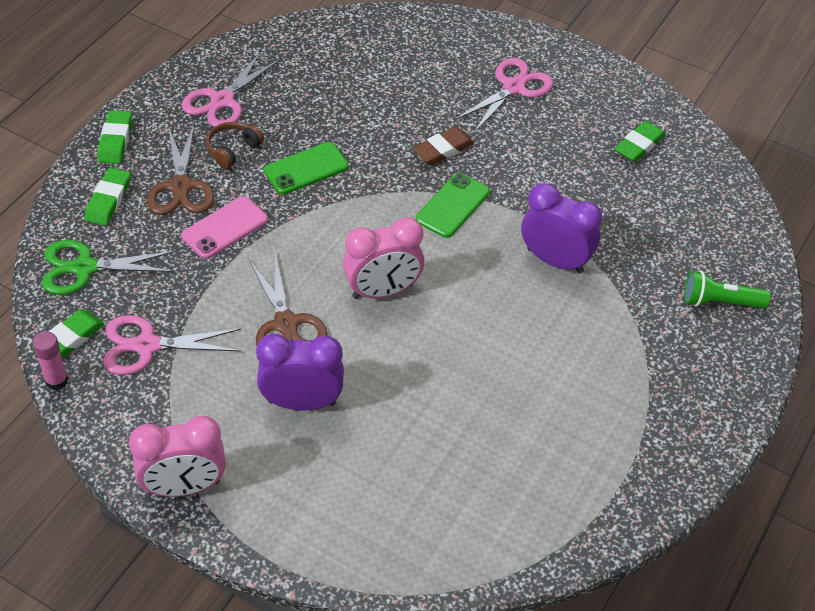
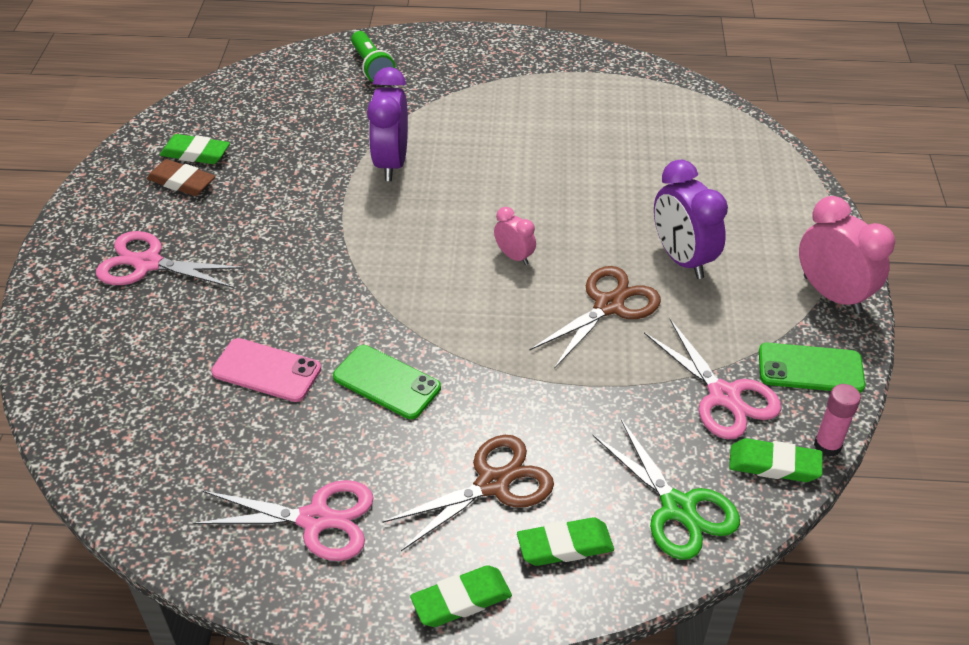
camera: 115 degrees left, 5 degrees down
pink phone [181,196,268,259] -> pink phone moved to [211,338,321,402]
brown headphones [206,122,264,169] -> none
pink clock [343,217,424,299] -> pink clock [494,207,536,265], size x0.53
brown eraser [413,127,474,165] -> brown eraser moved to [146,159,215,196]
green phone [416,173,490,238] -> green phone moved to [759,343,865,393]

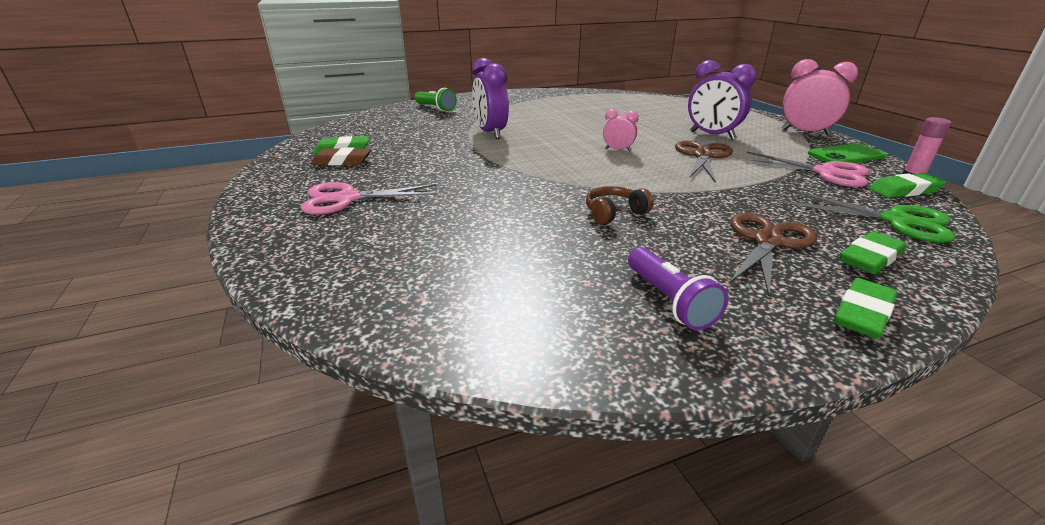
camera: 25 degrees left, 15 degrees down
pink scissors [193,480,374,561] -> purple flashlight [628,247,728,330]
pink phone [211,338,321,402] -> none
green phone [333,345,441,419] -> brown headphones [586,186,653,224]

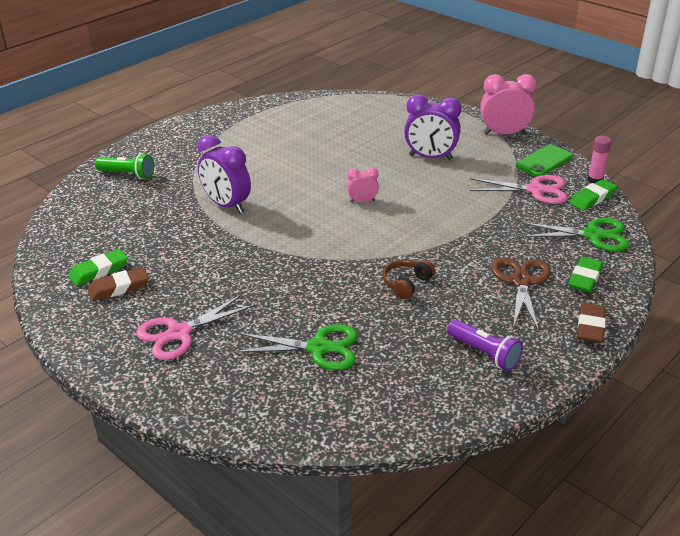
camera: 25 degrees left, 5 degrees up
brown scissors [675,140,733,183] -> none
green eraser [834,278,897,339] -> brown eraser [578,303,606,343]
none -> green scissors [233,324,358,370]

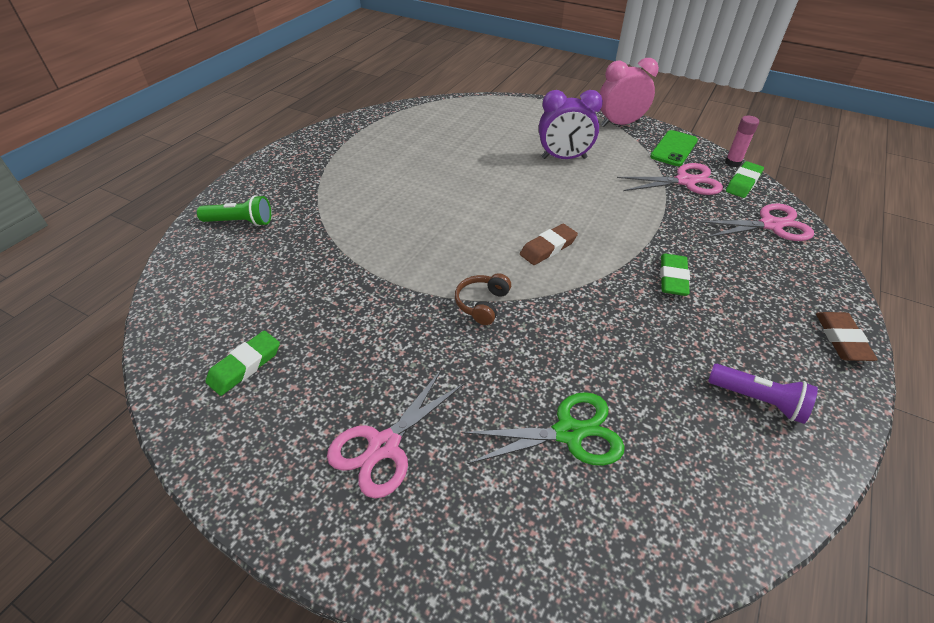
camera: 15 degrees left, 10 degrees up
brown eraser [88,267,149,301] -> brown eraser moved to [520,224,578,265]
purple clock [198,135,251,213] -> none
pink clock [347,167,379,203] -> none
brown headphones [383,259,435,299] -> brown headphones moved to [455,273,511,325]
brown scissors [491,257,551,331] -> none
green scissors [521,218,629,251] -> pink scissors [696,203,814,241]
green eraser [569,257,603,293] -> green eraser moved to [660,254,690,296]

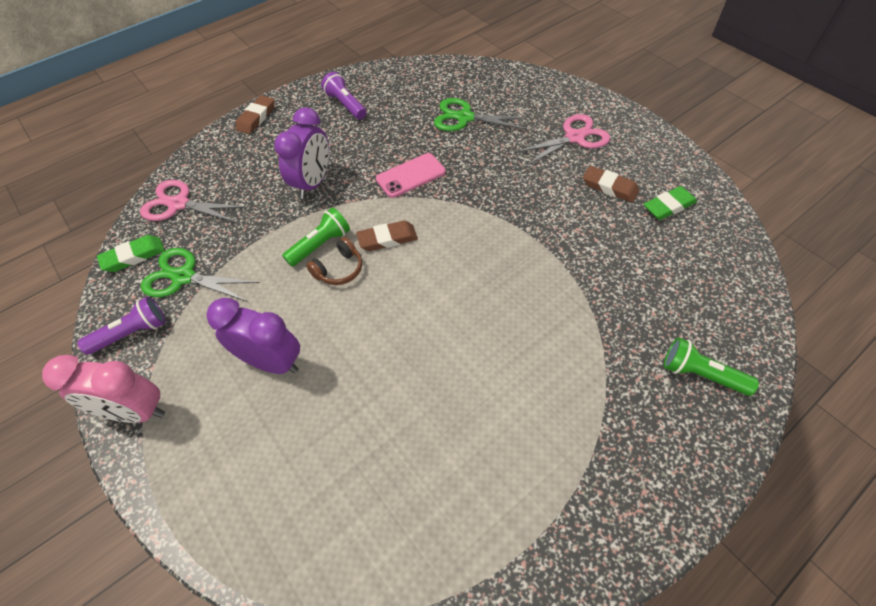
camera: 155 degrees left, 10 degrees up
brown headphones [455,273,511,325] -> brown headphones moved to [306,237,362,285]
pink scissors [617,163,723,195] -> green scissors [141,248,260,302]
green phone [650,130,698,166] -> purple flashlight [77,296,166,355]
green eraser [660,254,690,296] -> purple clock [274,107,329,199]
pink glue stick [725,116,759,167] -> none
none -> green flashlight [282,207,350,267]
none -> pink phone [376,153,446,198]
none -> brown eraser [583,166,639,203]

